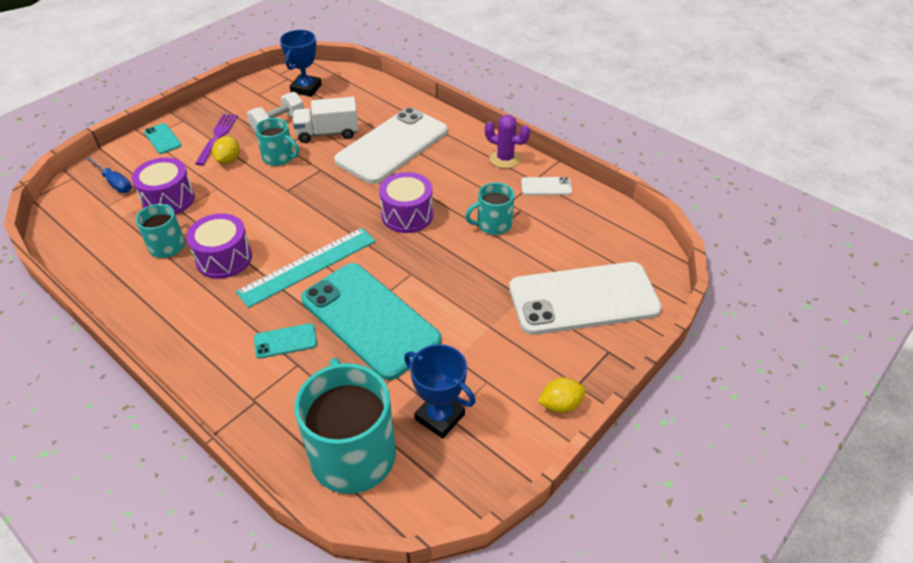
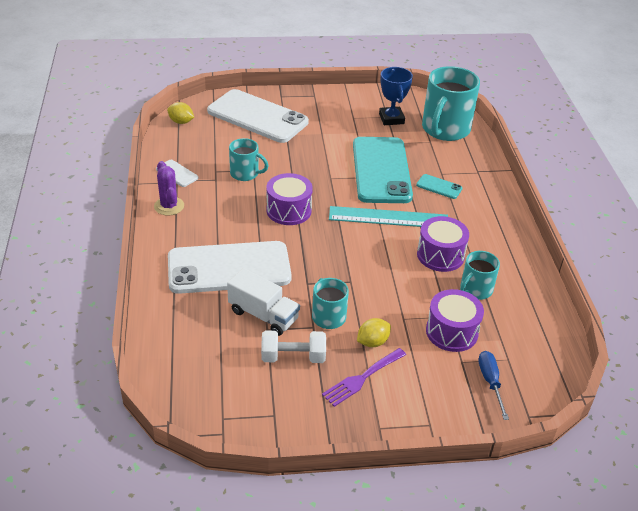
camera: 140 degrees left, 5 degrees down
turquoise phone [144,123,182,154] -> none
blue trophy [280,30,322,97] -> none
yellow lemon [538,378,586,413] -> yellow lemon moved to [167,102,194,124]

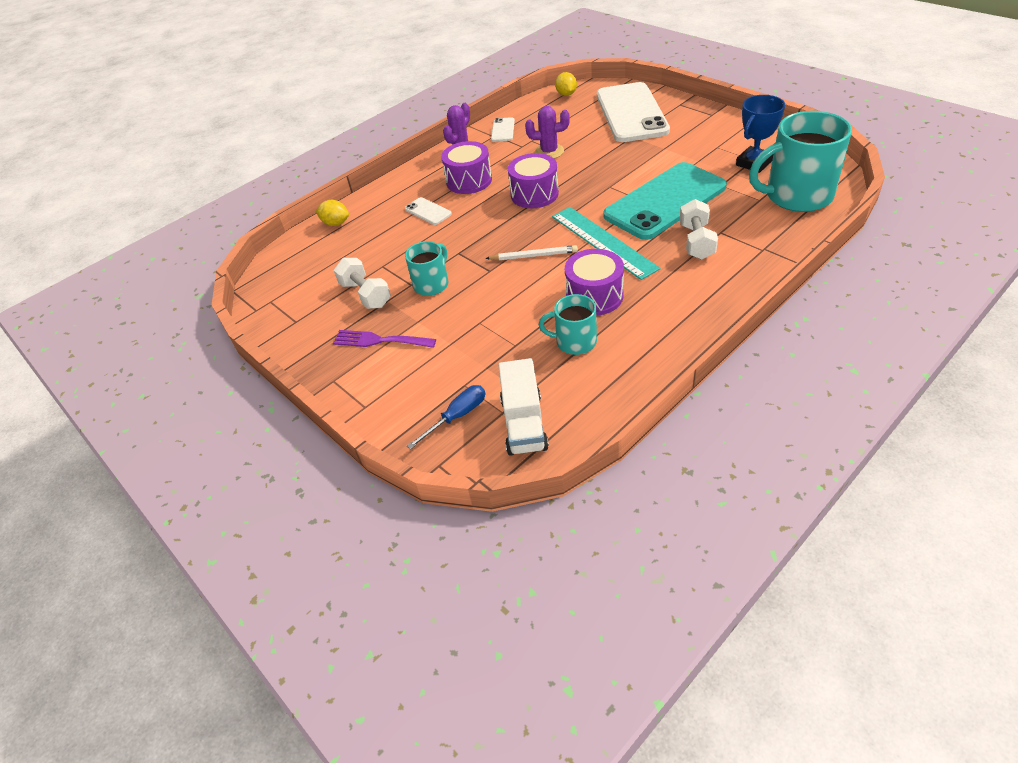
camera: 60 degrees right, 5 degrees up
white phone [168,241,292,294] -> white phone [405,197,452,225], size x0.41
white truck [227,268,300,336] -> white truck moved to [498,358,549,456]
turquoise mug [229,138,268,181] -> purple cactus [525,106,570,159]
yellow lemon [357,318,391,347] -> yellow lemon moved to [316,200,349,226]
turquoise phone [416,174,463,199] -> white dumbbell [680,199,718,260]
purple drum [426,289,484,352] -> purple drum moved to [441,141,492,194]
none -> white pencil [485,245,578,260]

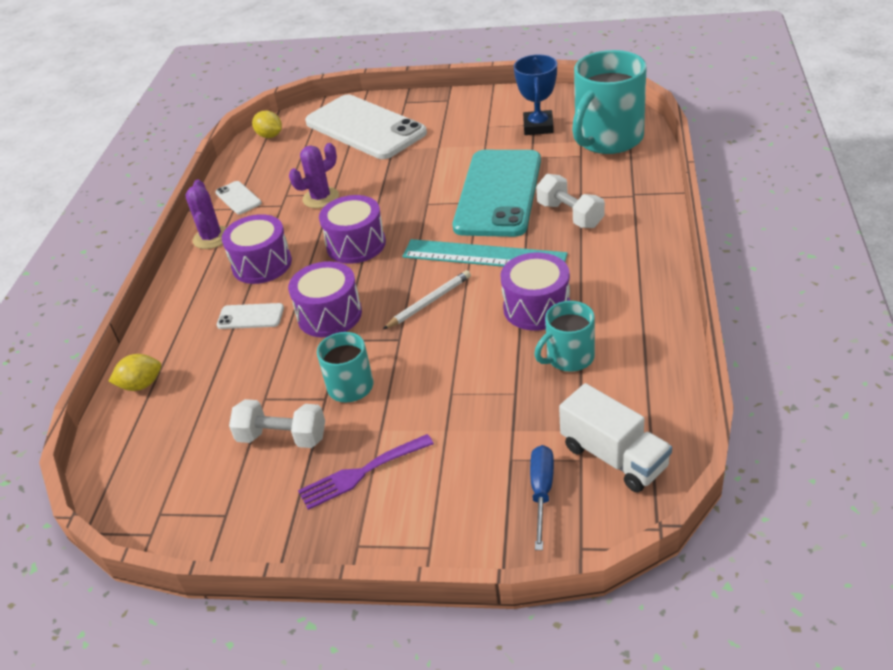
camera: 40 degrees left, 5 degrees down
none -> purple drum [288,261,362,337]

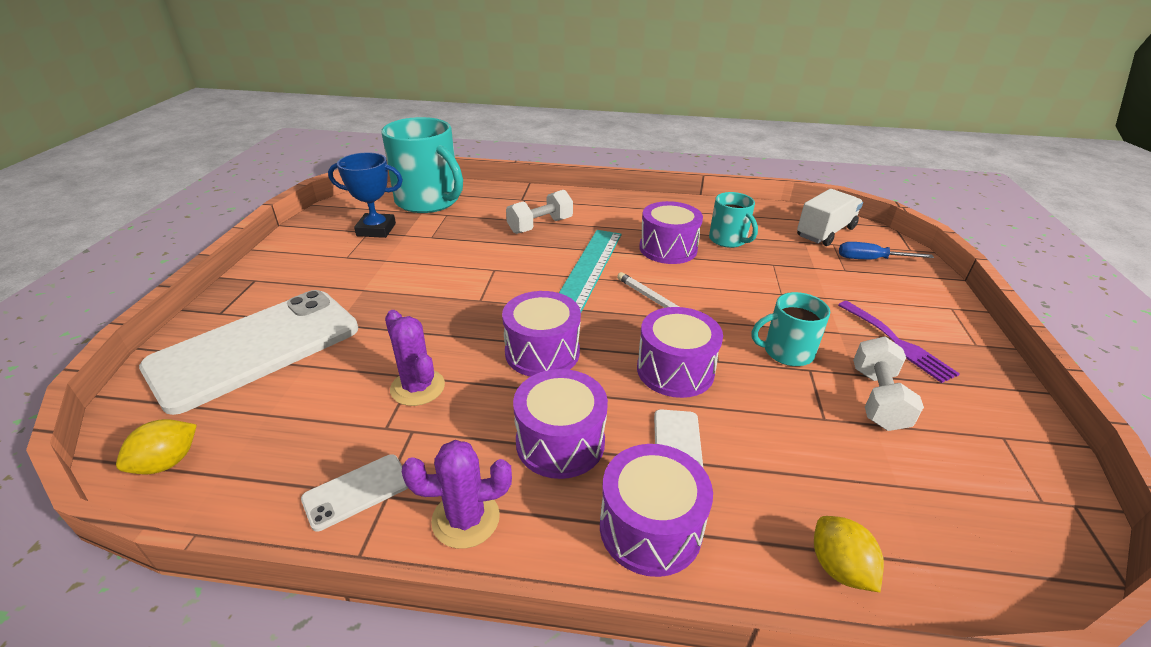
camera: 95 degrees left, 5 degrees down
turquoise phone [453,150,541,237] -> none
none -> purple drum [600,444,713,577]

